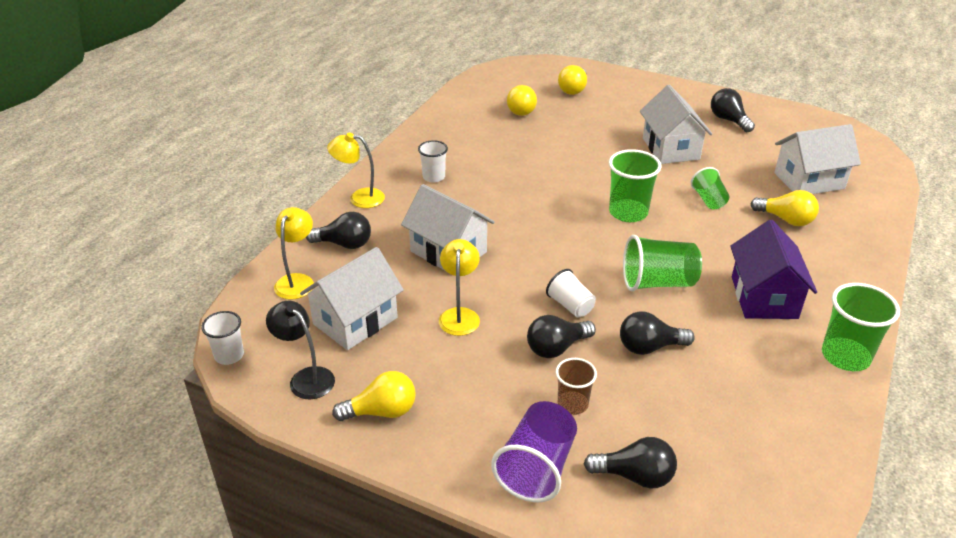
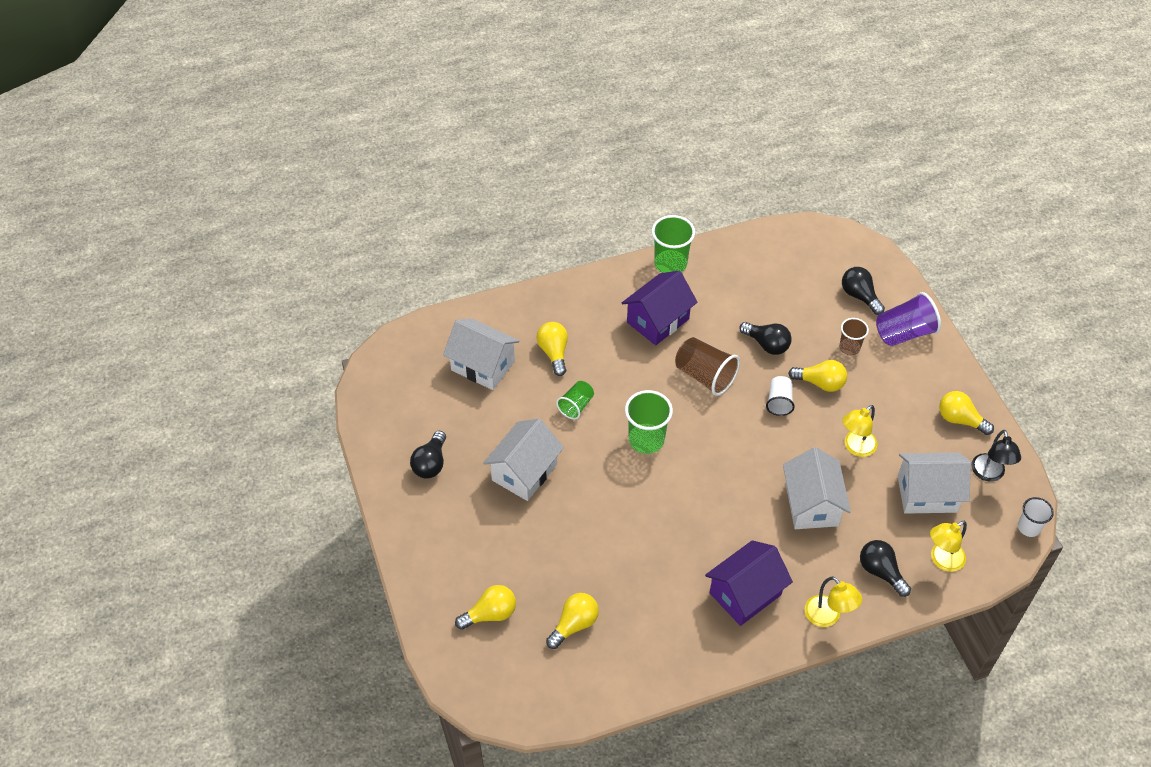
camera: 135 degrees left, 15 degrees up
white cup [418,140,448,183] -> purple house [705,540,793,626]
black light bulb [527,315,596,358] -> yellow light bulb [788,360,847,392]
green cup [623,235,702,291] -> brown cup [675,337,740,396]

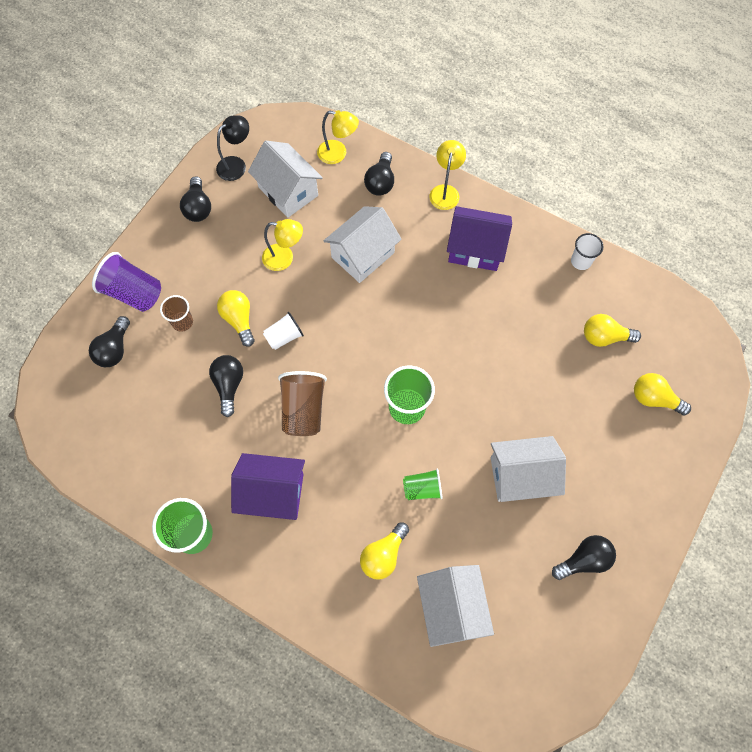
camera: 130 degrees left, 15 degrees up
yellow light bulb [939,391,994,435] -> black light bulb [180,176,211,222]
white cup [1018,497,1054,537] -> white cup moved to [571,233,603,270]

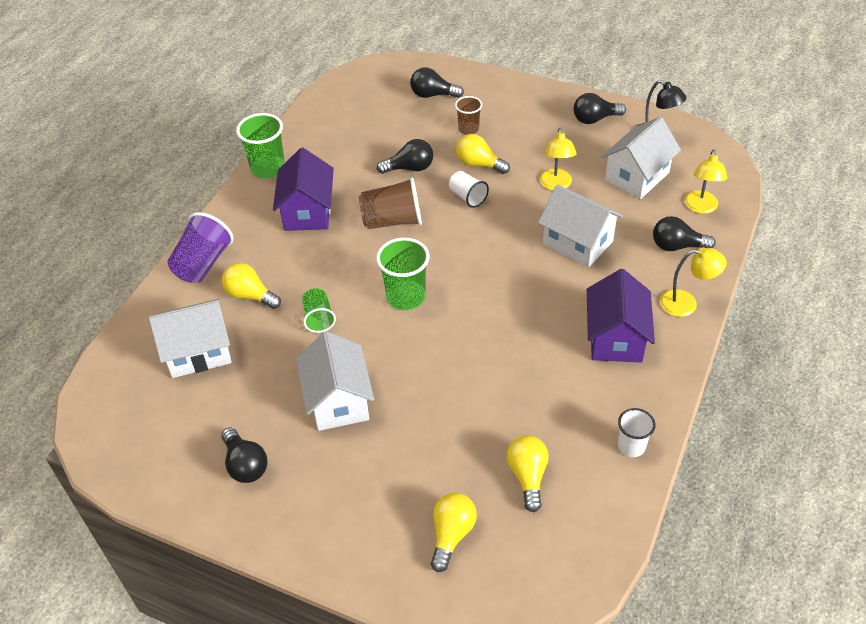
camera: 85 degrees right, 20 degrees down
purple cup [92,252,161,312] -> purple cup moved to [167,212,233,283]
yellow light bulb [217,290,255,347] -> yellow light bulb turned 120 degrees counterclockwise [456,134,510,174]

